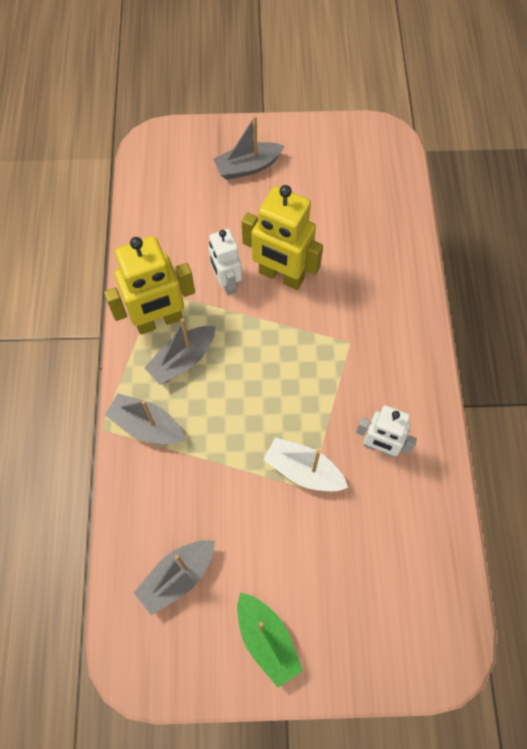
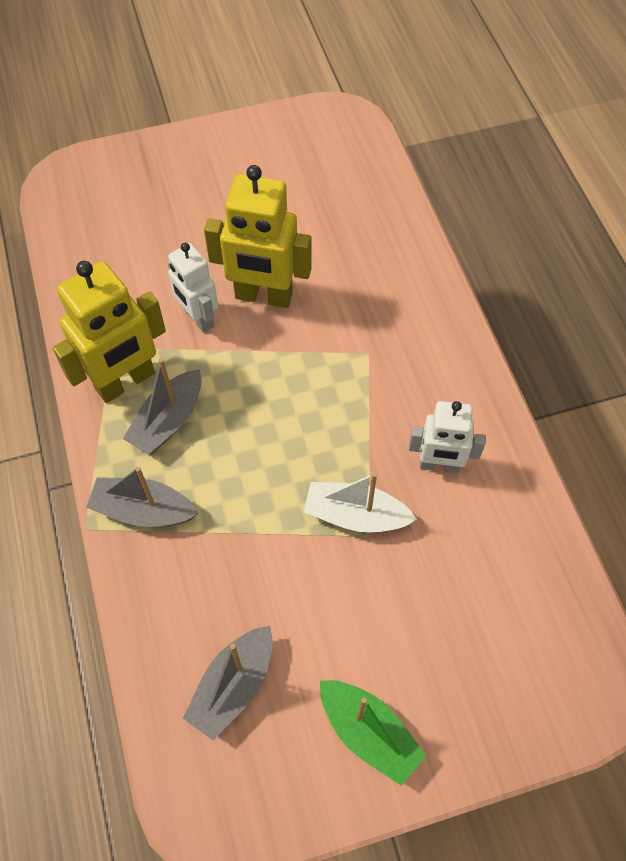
camera: 15 degrees left, 5 degrees down
grey boat [213,115,285,180] -> none

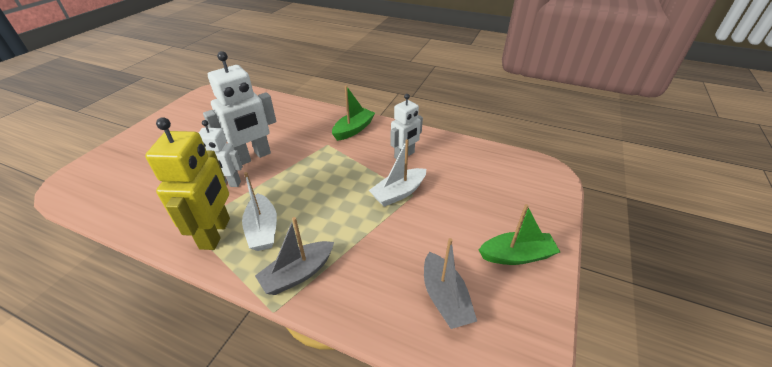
camera: 50 degrees left, 20 degrees down
grey boat [123,358,202,455] -> white boat [242,172,277,251]
yellow robot [204,165,312,308] -> white robot [203,51,276,165]
none -> green boat [332,86,375,141]

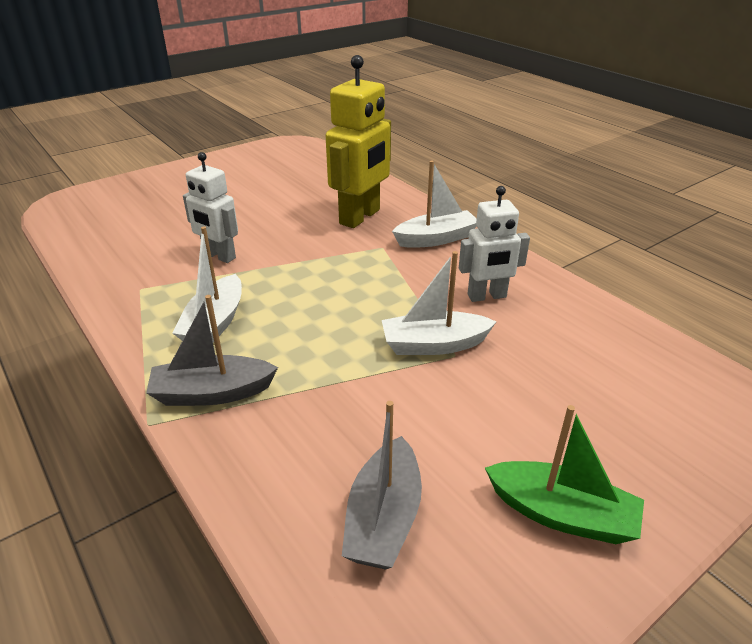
camera: 30 degrees right, 5 degrees down
yellow robot [145,117,230,250] -> yellow robot moved to [326,55,391,228]
white robot [203,51,276,165] -> none
green boat [332,86,375,141] -> white boat [392,160,477,248]

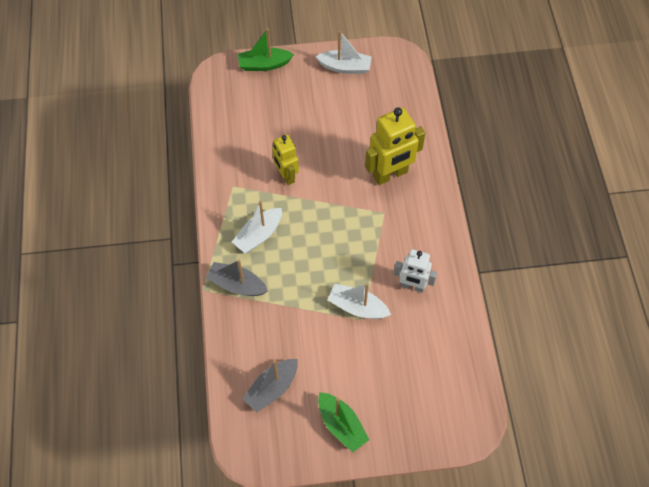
camera: 30 degrees right, 25 degrees up
white robot [183,152,238,263] -> yellow robot [272,134,299,185]
white boat [392,160,477,248] -> white boat moved to [315,31,372,74]
none -> green boat [238,28,294,71]

